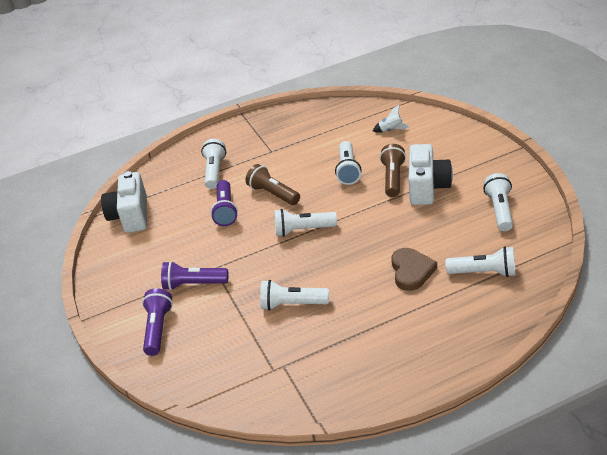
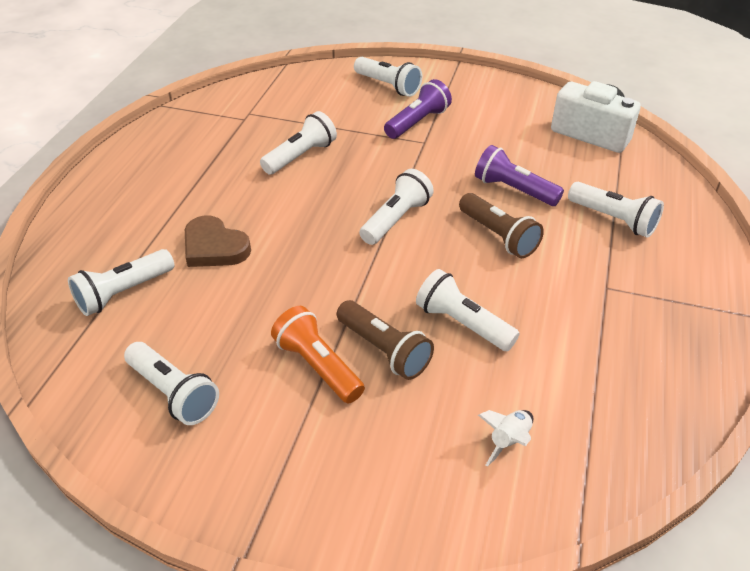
camera: 125 degrees right, 5 degrees up
purple flashlight [142,288,173,356] -> white flashlight [354,57,422,97]
brown flashlight [245,164,300,205] -> brown flashlight turned 60 degrees clockwise [459,193,544,258]
white camera [408,144,453,205] -> orange flashlight [271,306,365,403]

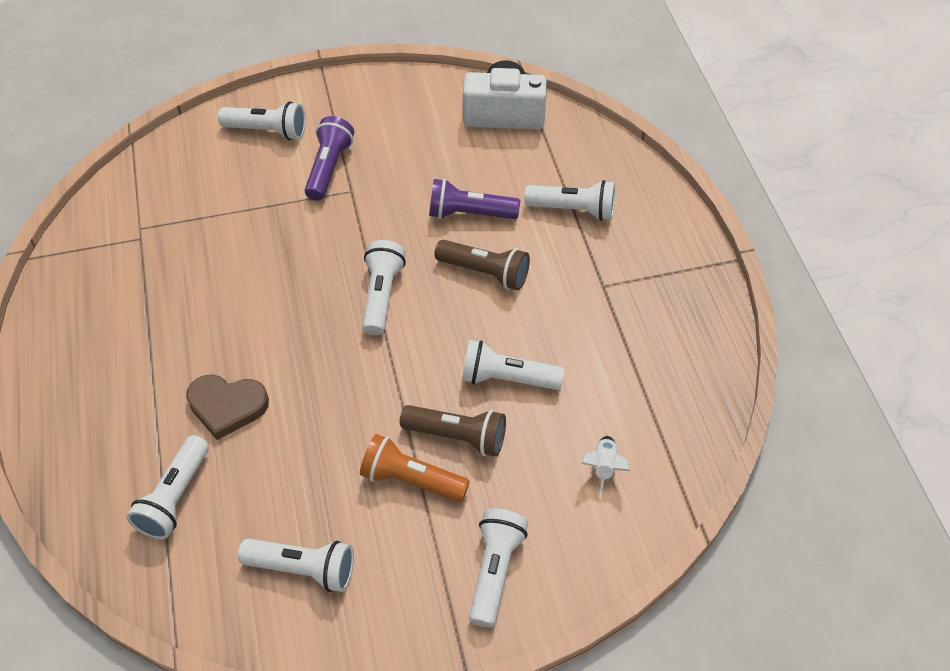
camera: 30 degrees left, 10 degrees up
white flashlight [260,111,337,175] -> white flashlight moved to [469,509,528,627]

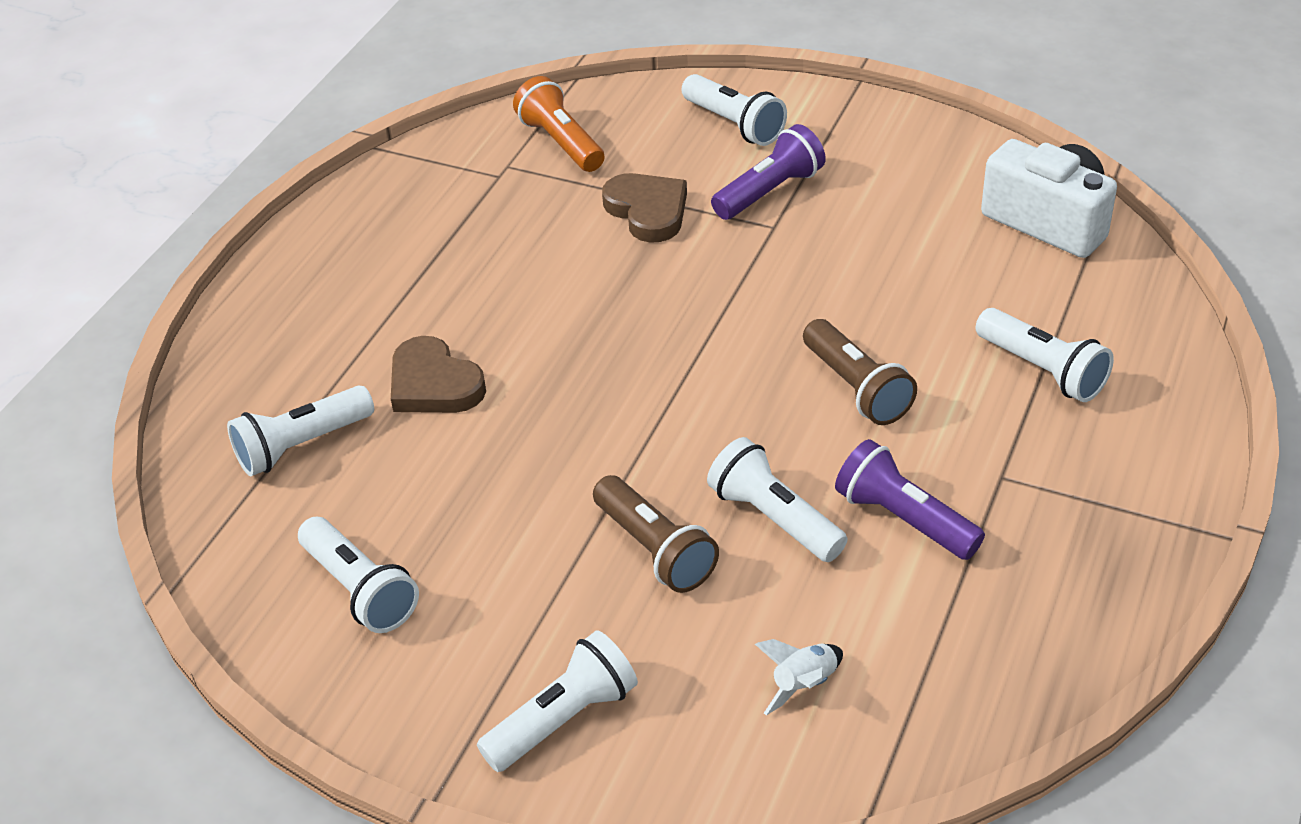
camera: 40 degrees right, 10 degrees down
orange flashlight [360,434,470,502] -> orange flashlight moved to [513,76,605,172]
white flashlight [362,240,406,335] -> none
purple flashlight [429,179,520,219] -> purple flashlight moved to [835,439,985,560]
none -> brown heart [602,173,687,243]

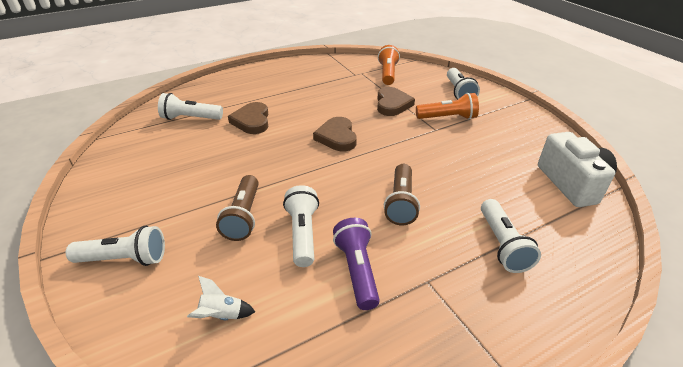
camera: 35 degrees right, 5 degrees down
white flashlight [298,517,419,633] -> none
purple flashlight [711,124,826,220] -> orange flashlight [416,93,479,120]
none -> brown heart [313,117,357,152]

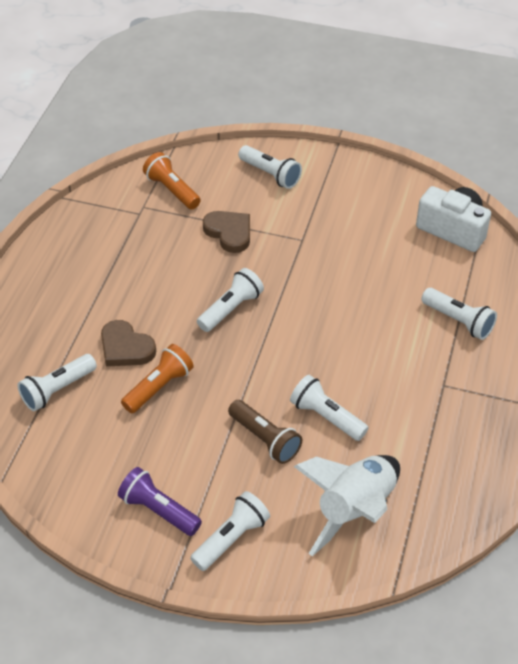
camera: 45 degrees left, 10 degrees up
white rocket [187,276,255,320] -> white rocket [294,455,400,556], size x2.45
brown heart [313,117,357,152] -> white flashlight [197,268,264,332]
purple flashlight [333,218,380,310] -> purple flashlight moved to [118,467,202,536]
brown flashlight [384,164,420,225] -> none
orange flashlight [416,93,479,120] -> orange flashlight moved to [121,344,194,413]

